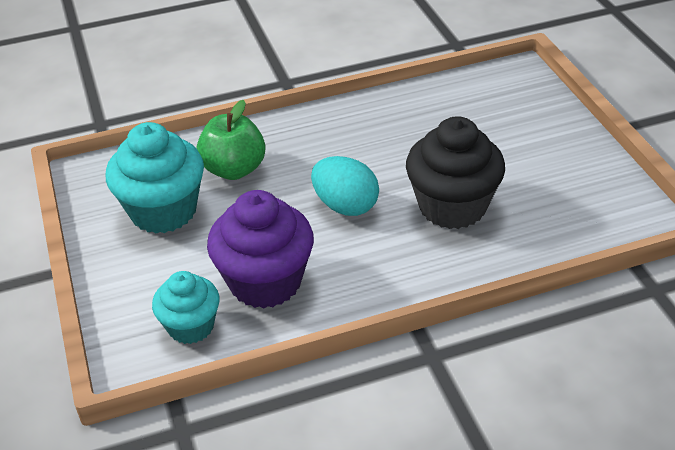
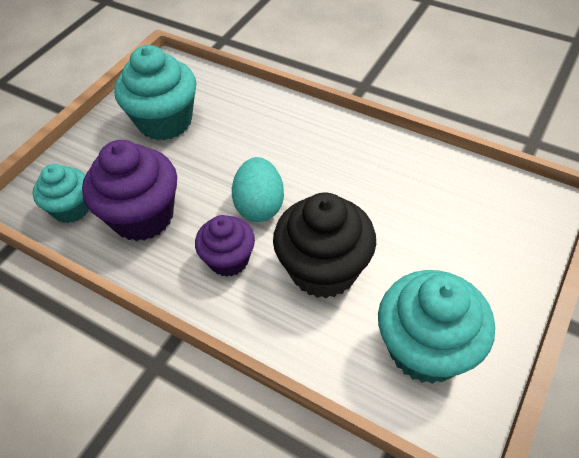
camera: 50 degrees right, 10 degrees up
green apple [197,100,266,180] -> none
none -> purple cupcake [195,215,255,277]
none -> turquoise cupcake [378,270,495,384]

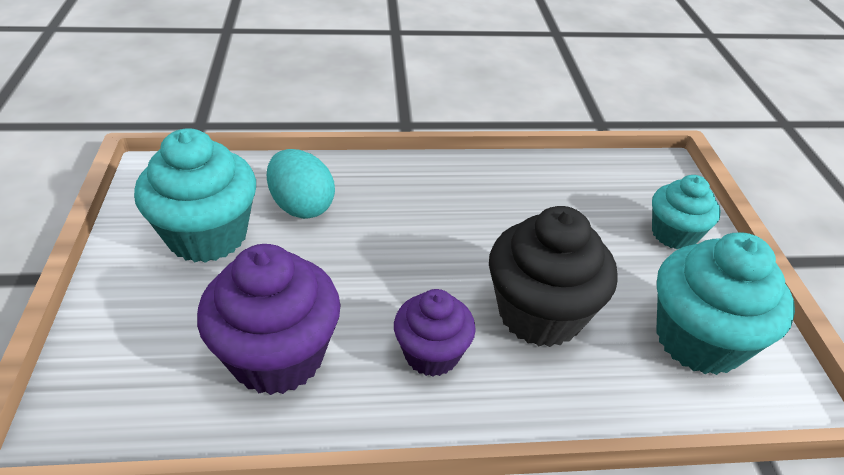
camera: 40 degrees left, 10 degrees down
turquoise cupcake [33,164,89,223] -> turquoise cupcake moved to [652,175,721,249]
turquoise egg [232,157,284,222] -> turquoise egg moved to [267,149,335,219]

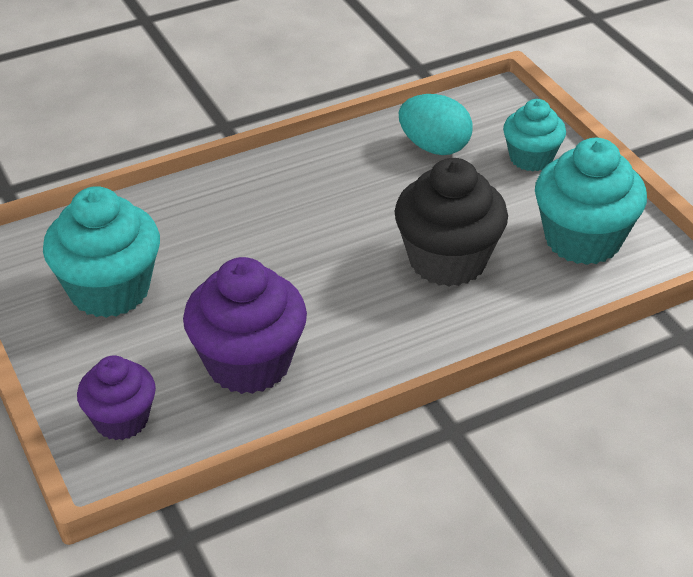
camera: 20 degrees left, 0 degrees up
turquoise egg [267,149,335,219] -> turquoise egg moved to [399,94,472,155]
purple cupcake [394,289,476,377] -> purple cupcake moved to [77,356,156,440]

